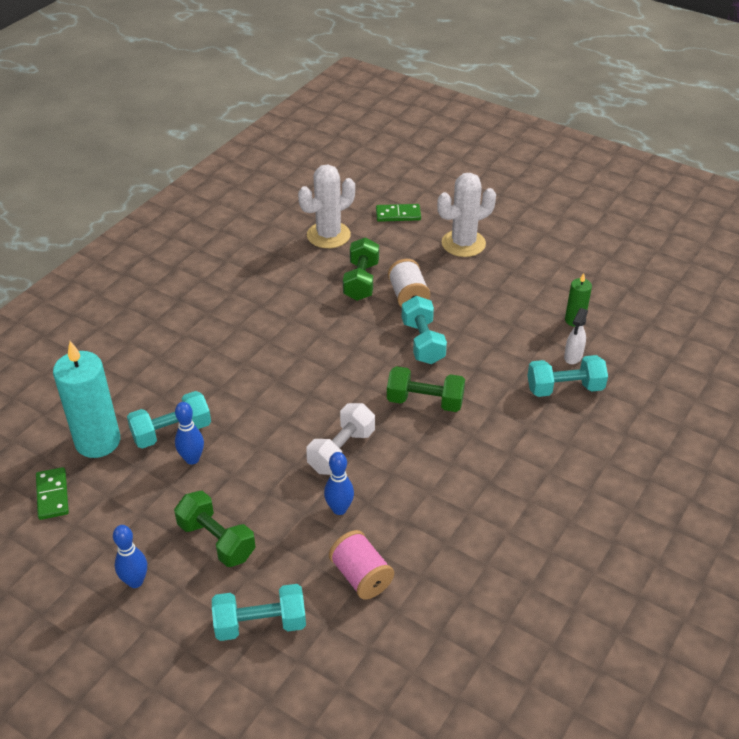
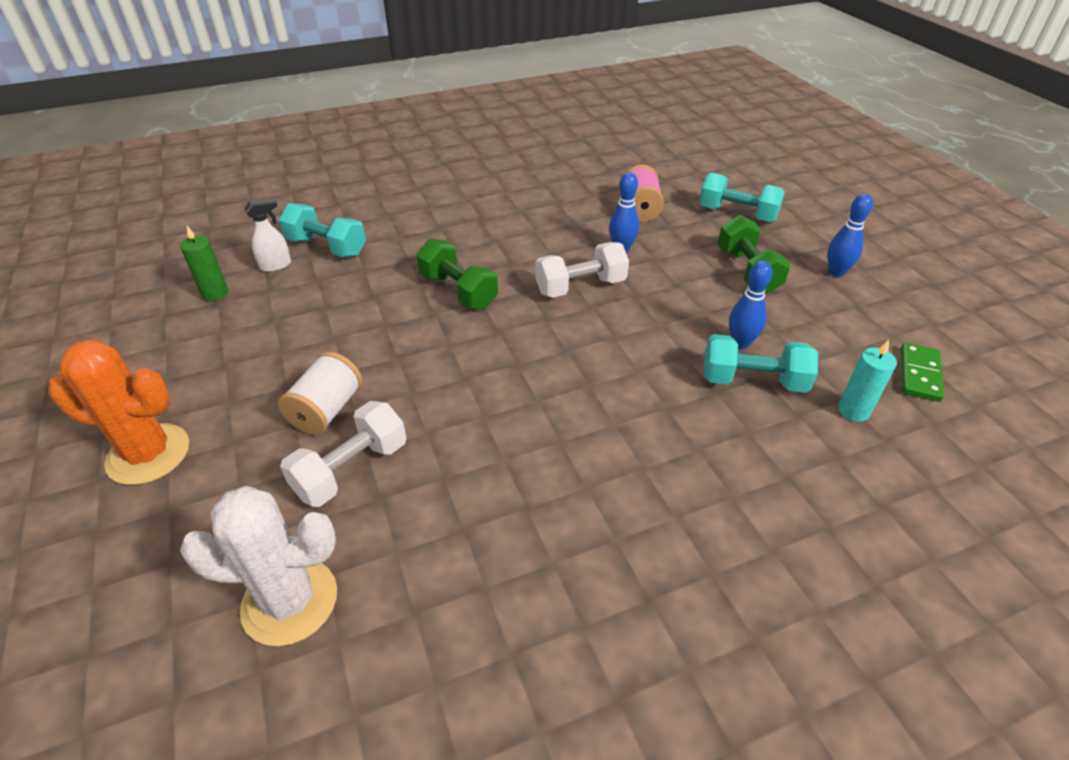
camera: 145 degrees left, 0 degrees up
turquoise candle [53,341,120,458] -> turquoise candle [838,340,897,422], size x0.50
green dumbbell [343,237,379,301] -> white dumbbell [280,401,406,507]
green domino [376,204,421,222] -> none
turquoise dumbbell [402,296,447,364] -> none
white cactus [437,173,496,257] -> orange cactus [48,340,189,485]

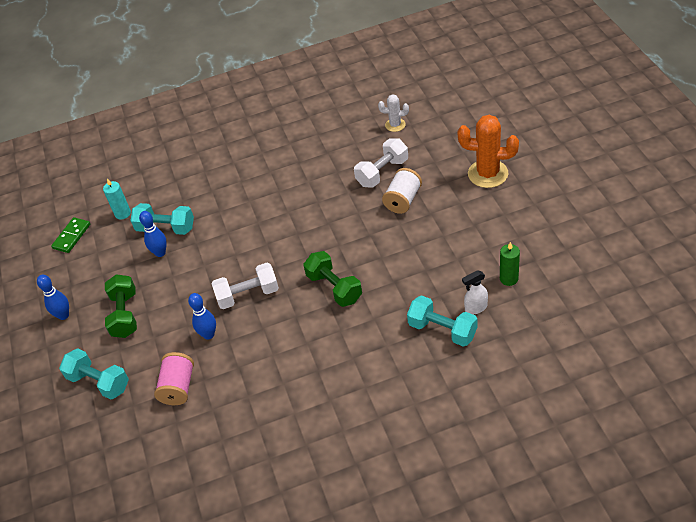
camera: 170 degrees left, 5 degrees up
white cactus [180,486,337,646] -> white cactus [378,94,409,132], size x0.54

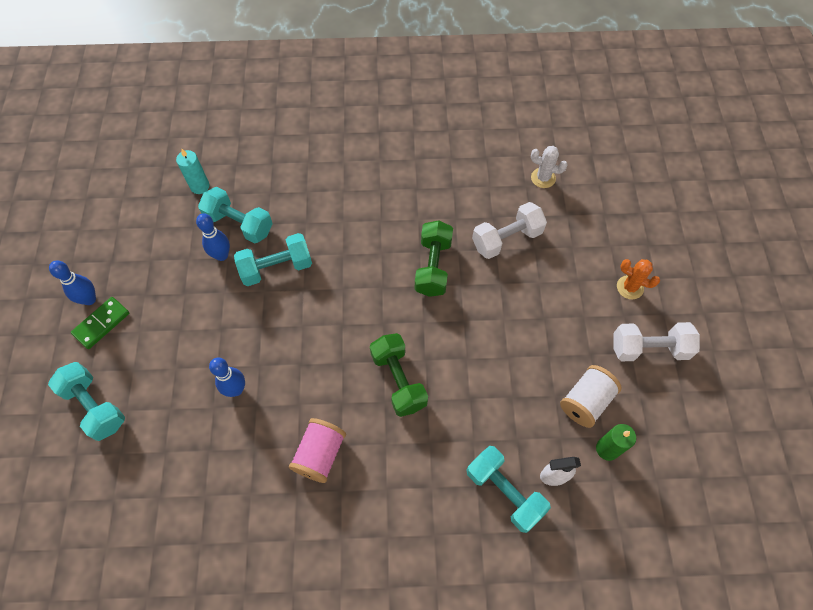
camera: 10 degrees right, 15 degrees up
green domino [51,217,90,253] -> green domino moved to [71,297,130,349]
green dumbbell [105,274,137,338] -> green dumbbell moved to [415,220,453,297]
pink spool [154,352,194,405] -> pink spool moved to [289,418,346,483]
white dumbbell [211,263,279,309] -> white dumbbell moved to [614,322,700,361]
white spool [382,168,422,214] -> white spool moved to [560,365,622,428]
orange cactus [458,115,519,188] -> orange cactus [617,259,660,299], size x0.54
none -> turquoise dumbbell [234,233,312,286]

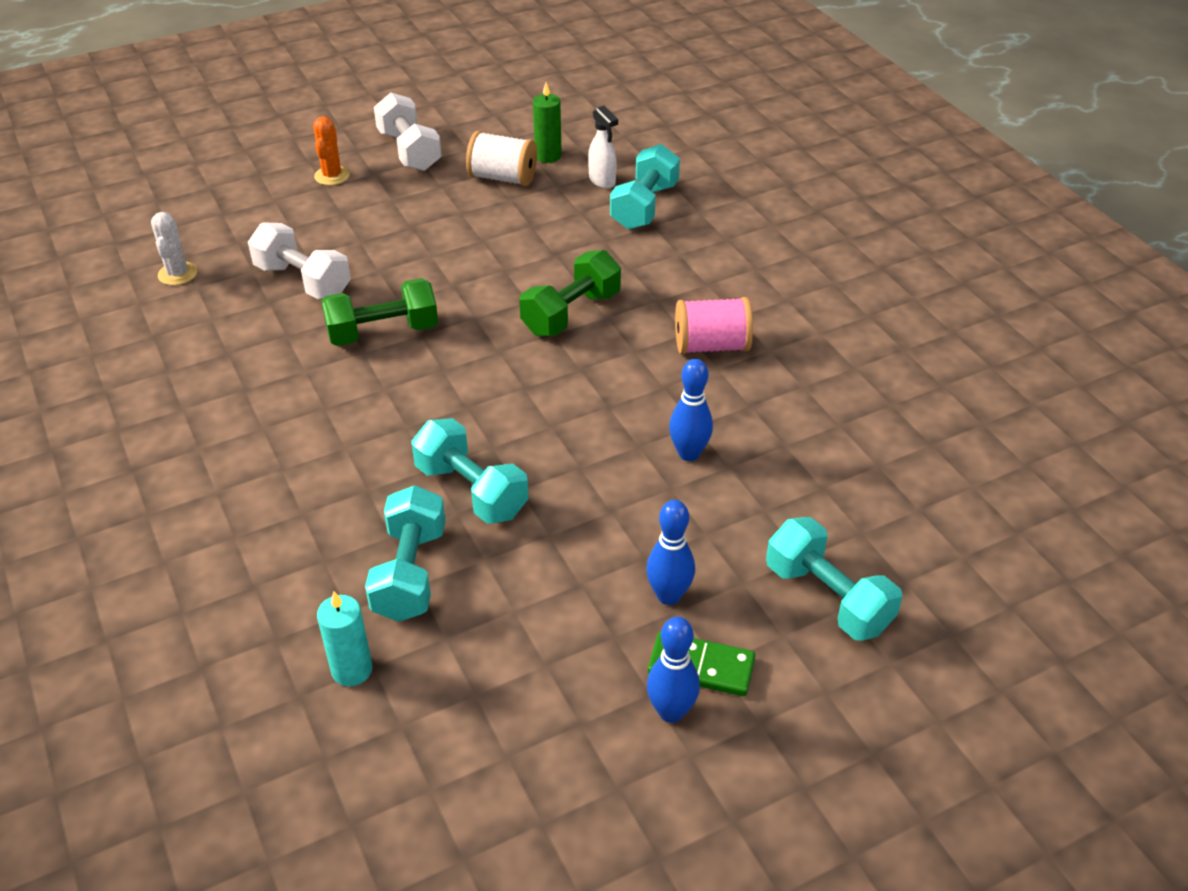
camera: 115 degrees left, 20 degrees down
turquoise dumbbell [48,362,125,441] -> turquoise dumbbell turned 60 degrees counterclockwise [766,517,903,641]
blue bowling pin [196,213,230,261] -> blue bowling pin moved to [646,500,695,605]

